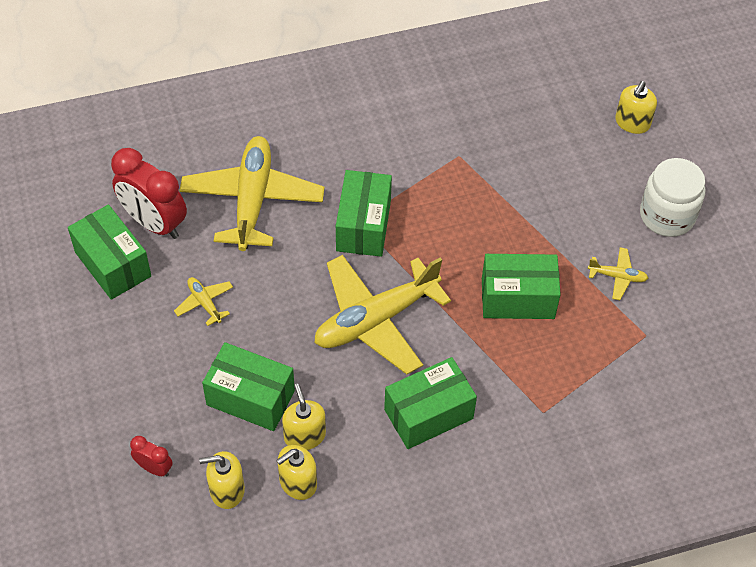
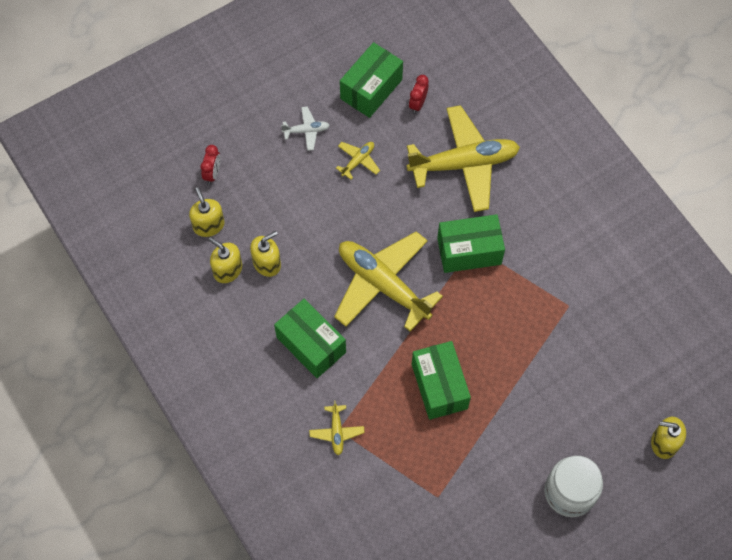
camera: 75 degrees right, 10 degrees up
red clock [111,148,187,239] -> red clock [409,75,429,113], size x0.48
green box [202,342,295,431] -> none
yellow plane [588,247,648,300] -> yellow plane moved to [309,400,365,456]
none -> white plane [281,107,330,151]

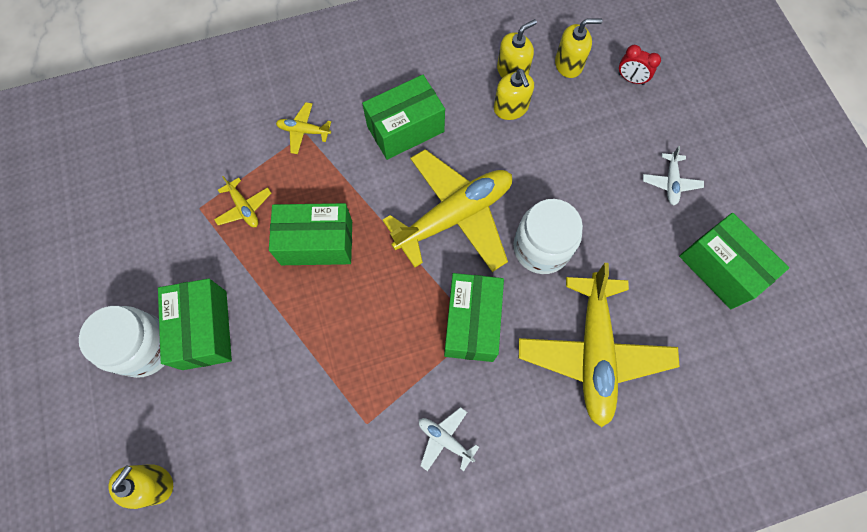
camera: 105 degrees right, 5 degrees up
yellow plane [336,142,380,180] -> yellow plane moved to [214,176,272,227]
red clock [409,75,429,113] -> none
none -> green box [158,279,232,370]
none -> white plane [419,407,479,471]
none -> white jar [513,199,583,274]

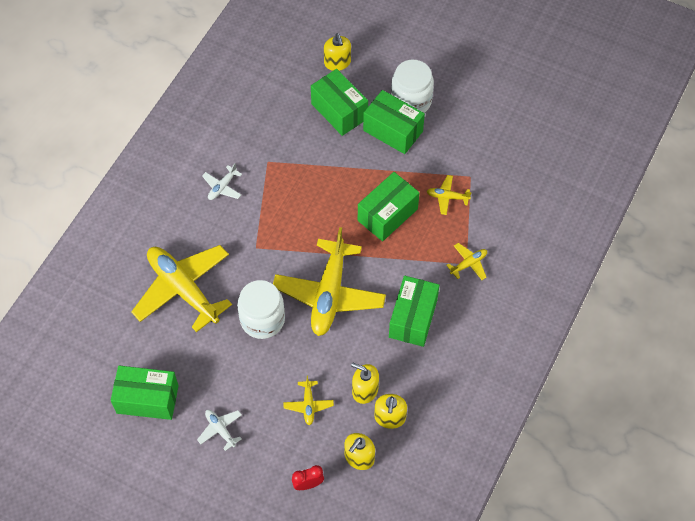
camera: 135 degrees right, 10 degrees down
white plane [419,407,479,471] -> white plane turned 135 degrees clockwise [202,163,242,200]
green box [444,273,504,362] -> green box moved to [311,69,368,136]
none -> yellow plane [283,375,334,425]

